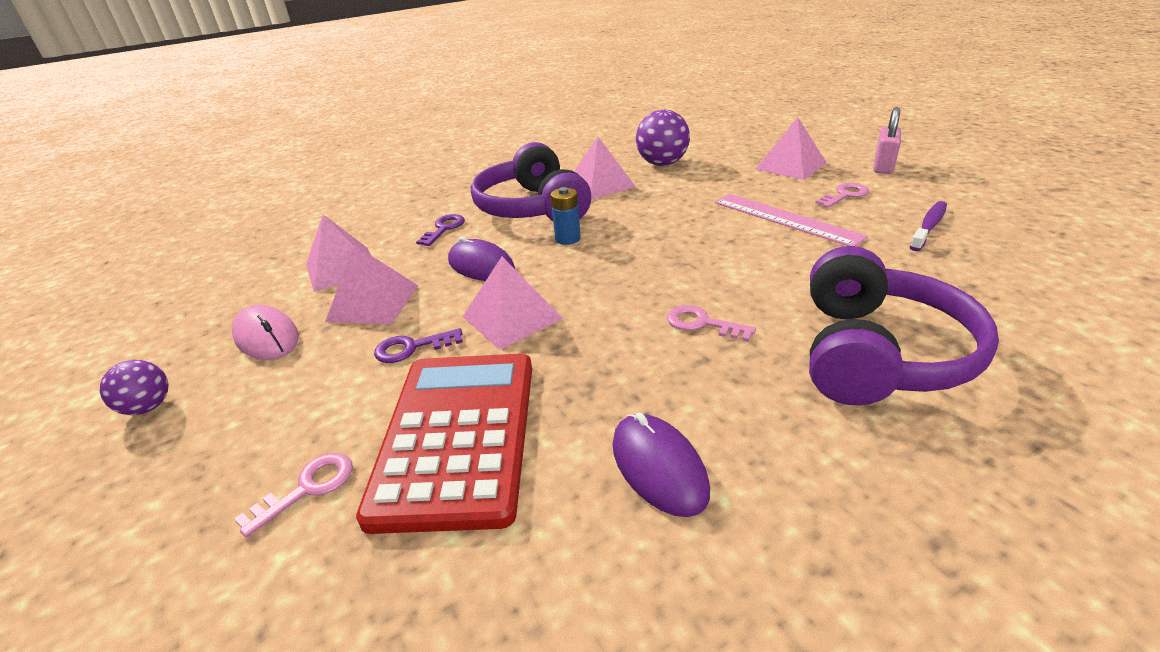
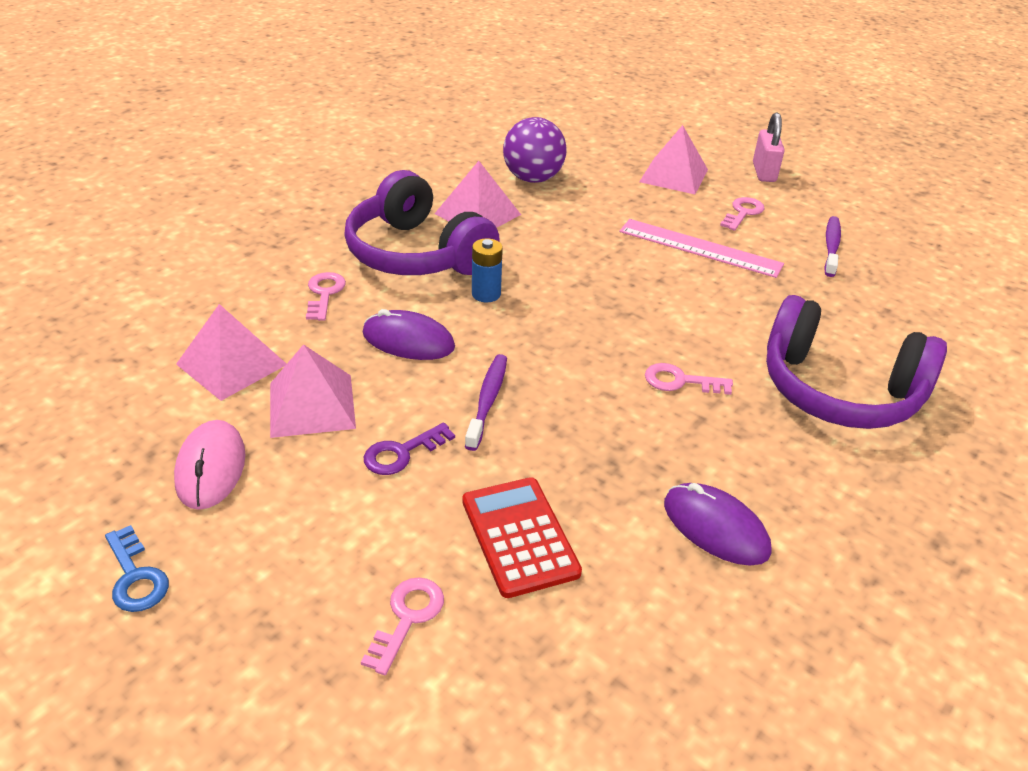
camera: 25 degrees left, 5 degrees up
purple ball [100,360,168,415] -> blue key [105,525,169,612]
pink mouse [232,305,299,360] -> pink mouse turned 60 degrees clockwise [174,420,246,510]
red calculator [356,354,532,534] -> red calculator [462,477,582,598], size x0.61
purple key [416,214,465,246] -> pink key [306,272,346,321]
pink pyramid [462,257,563,350] -> purple toothbrush [465,354,507,451]
purple headphones [809,246,999,406] -> purple headphones turned 120 degrees clockwise [766,295,947,429]

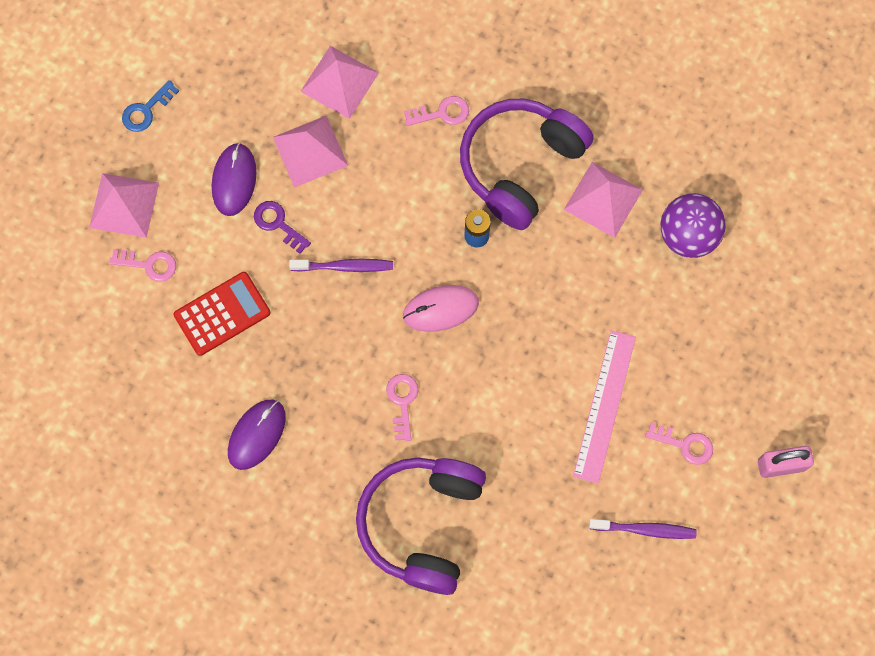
camera: 80 degrees right, 35 degrees up
pink mouse [174,420,246,510] -> pink mouse moved to [403,285,479,332]
purple mouse [363,309,455,360] -> purple mouse moved to [212,143,256,216]
pink pyramid [639,125,708,194] -> pink pyramid moved to [89,173,159,238]

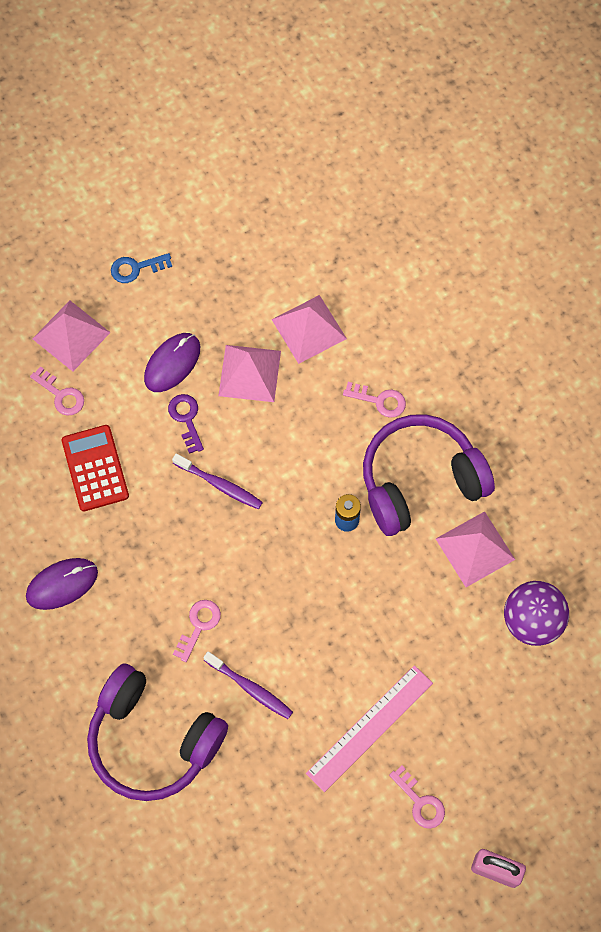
camera: 30 degrees right, 5 degrees down
red calculator [174,272,271,356] -> red calculator turned 105 degrees counterclockwise [62,425,129,512]
purple headphones [356,458,486,595] -> purple headphones turned 105 degrees counterclockwise [87,663,228,801]
pink mouse [403,285,479,332] -> none
purple toothbrush [589,519,697,539] -> purple toothbrush moved to [203,651,293,719]

